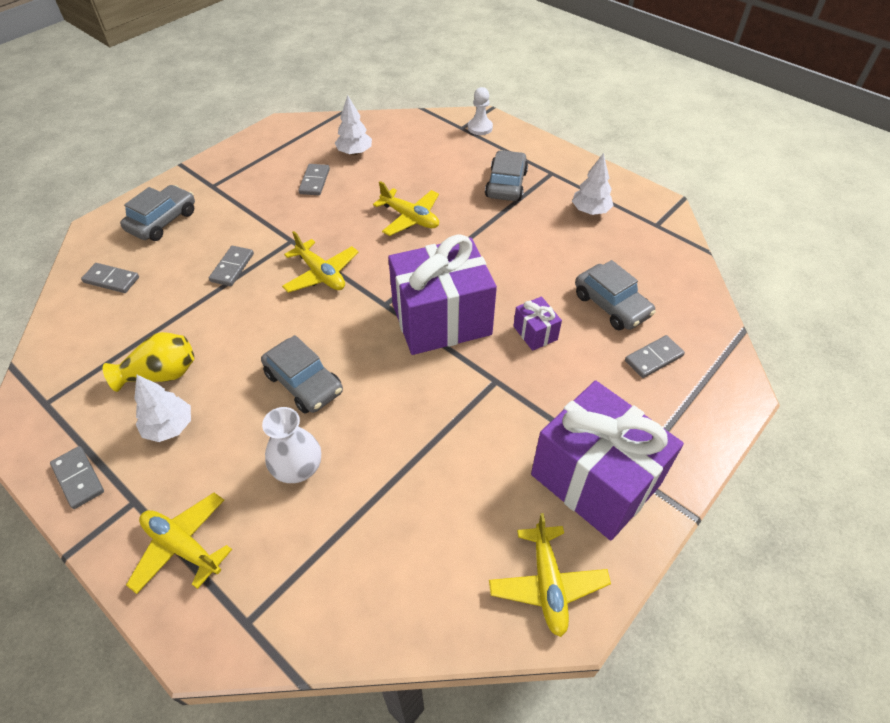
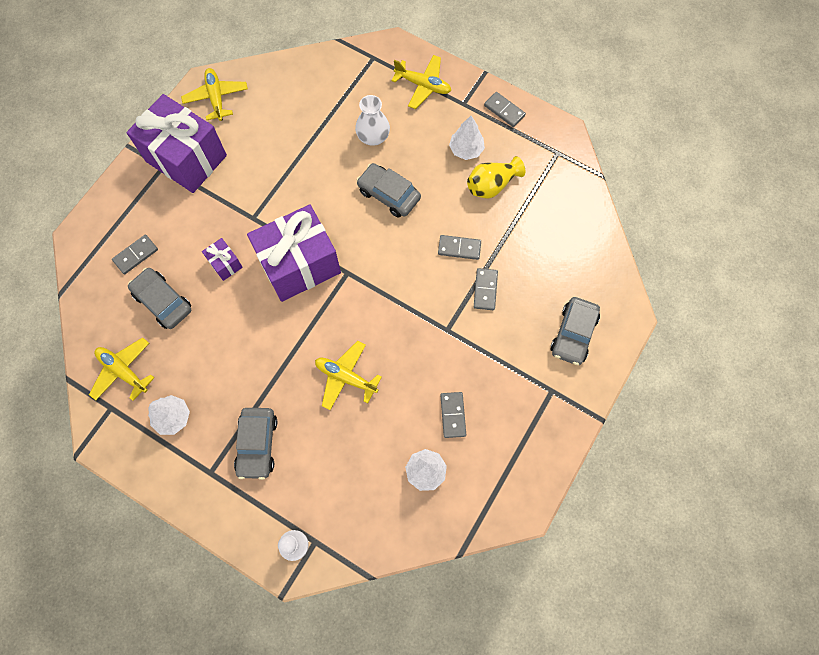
camera: 170 degrees right, 20 degrees up
grey domino [81,263,139,293] -> grey domino moved to [438,235,481,260]
yellow plane [282,231,358,293] -> yellow plane moved to [89,337,154,401]

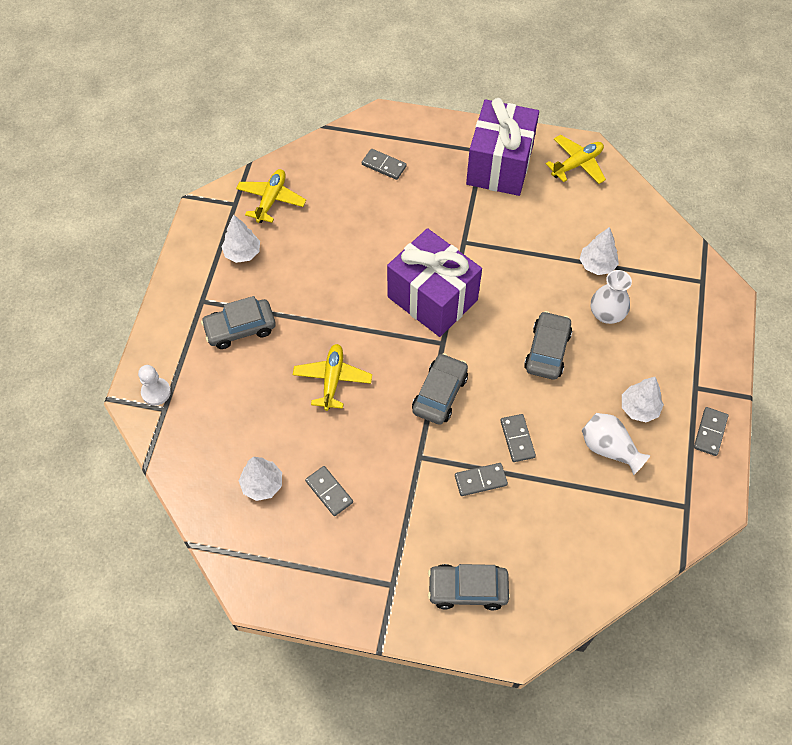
camera: 70 degrees right, 10 degrees down
grey car [128,268,191,329] -> grey car moved to [412,353,468,424]
purple gift [202,238,243,281] -> none
yellow plane [392,55,451,109] -> none
grey domino [440,392,466,438] -> grey domino turned 75 degrees clockwise [305,466,353,516]
yellow vase [467,156,525,199] -> white vase [582,413,650,475]
none -> white tree [580,227,619,275]

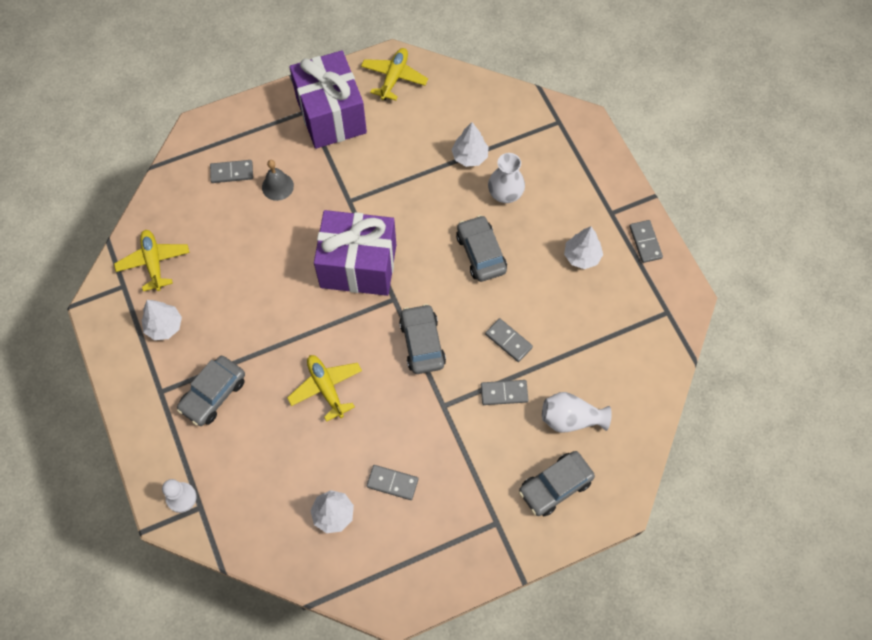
camera: 35 degrees left, 5 degrees up
grey domino [455,463,508,496] -> grey domino turned 45 degrees clockwise [481,380,529,405]
white vase [582,413,650,475] -> white vase moved to [542,392,612,433]
none -> grey bell [262,160,294,201]

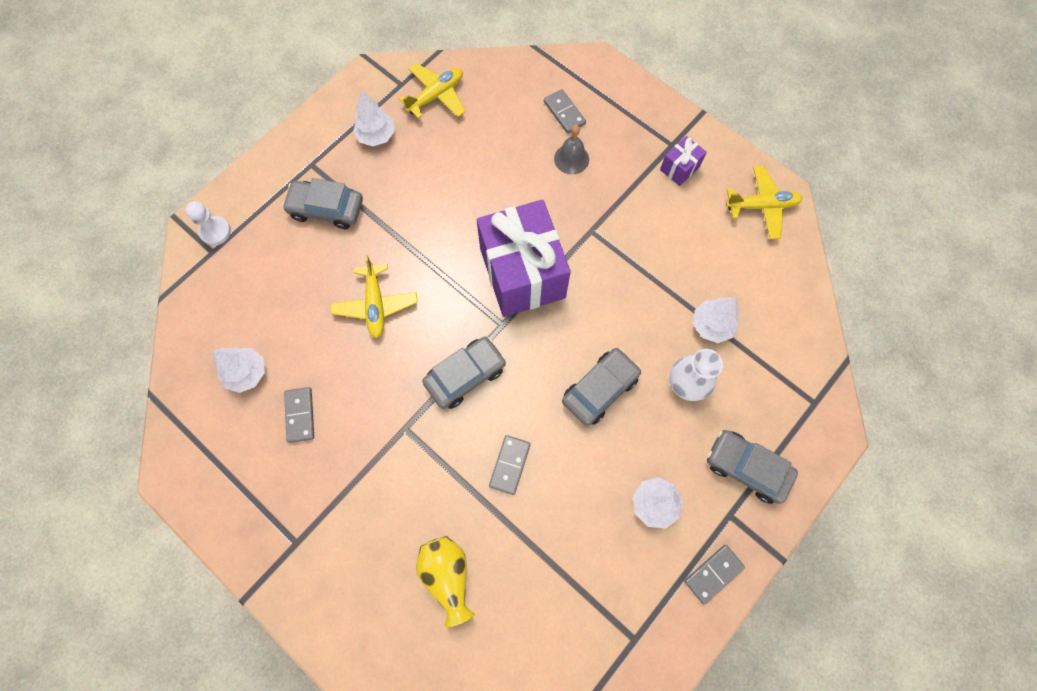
camera: 65 degrees right, 5 degrees up
yellow plane [287,355,362,422] -> yellow plane turned 135 degrees clockwise [330,255,418,338]
purple gift [289,50,367,149] -> purple gift [660,136,707,186], size x0.43
grey domino [481,380,529,405] -> none
grey car [519,451,595,516] -> grey car moved to [707,430,798,504]
white vase [542,392,612,433] -> yellow vase [416,536,475,628]

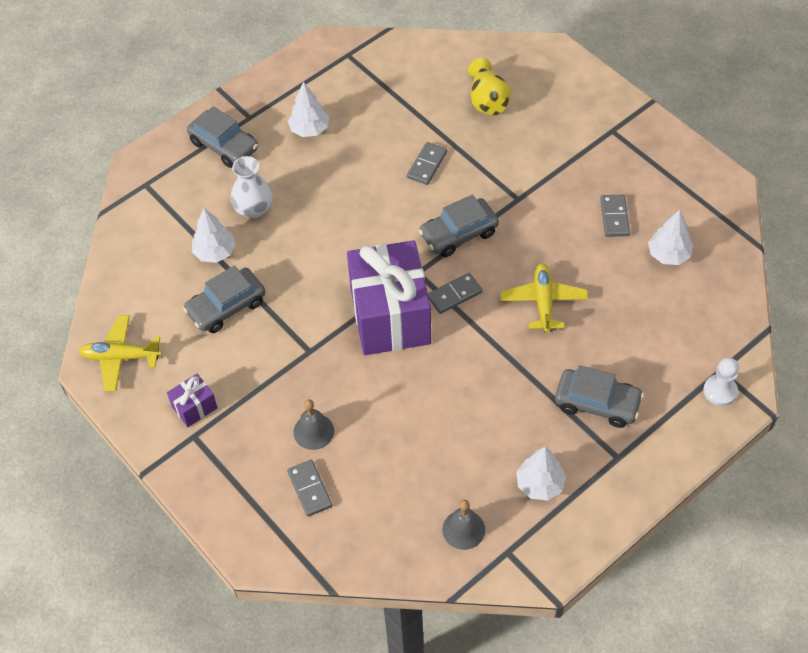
camera: 170 degrees left, 15 degrees down
yellow plane [399,64,465,119] -> grey bell [442,500,485,550]
grey car [562,348,641,426] -> grey car moved to [183,265,266,333]
grey domino [684,545,745,604] -> grey domino moved to [428,273,483,314]

